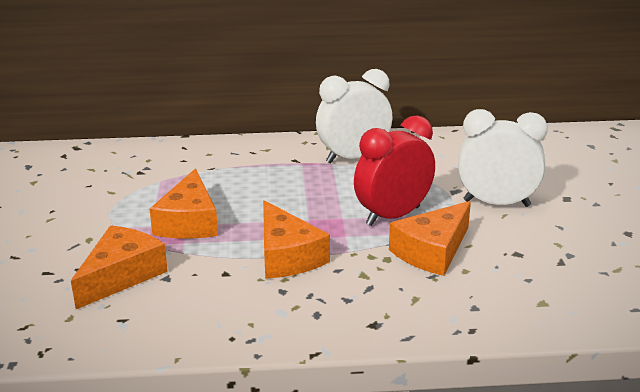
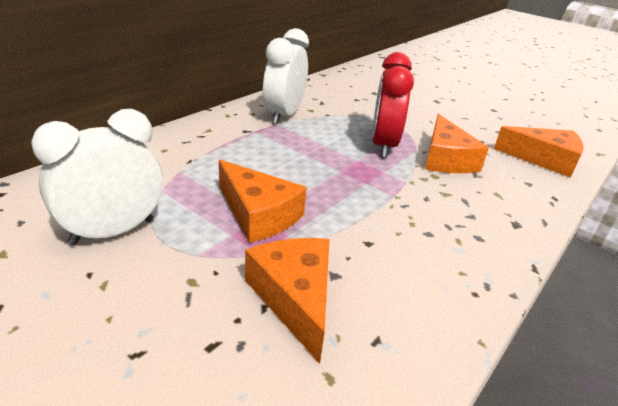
camera: 50 degrees left, 5 degrees up
orange cheese [263,200,330,279] -> orange cheese moved to [494,126,583,178]
white clock [458,109,548,207] -> white clock moved to [31,109,163,245]

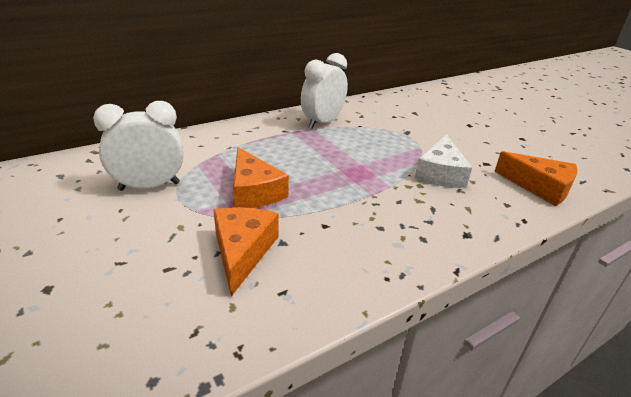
camera: 20 degrees right, 0 degrees up
red clock [372,52,414,158] -> none
orange cheese [425,114,489,173] -> white cheese [414,134,472,188]

